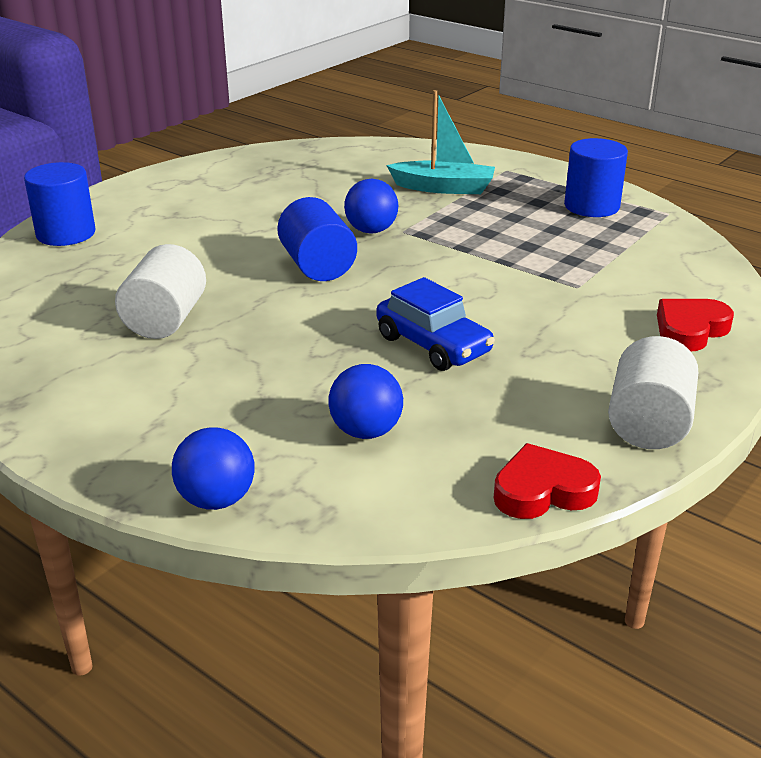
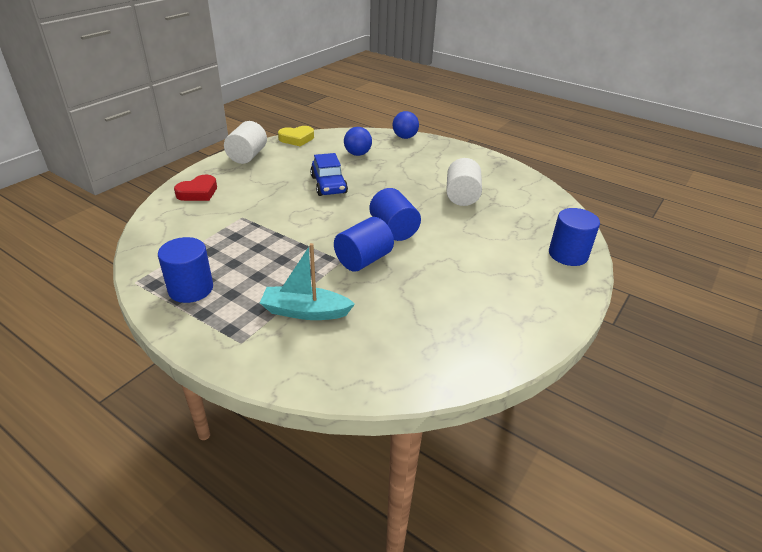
camera: 175 degrees right, 5 degrees up
blue ball [344,179,398,234] -> blue cylinder [334,217,394,272]
blue car [376,277,495,371] -> blue car turned 150 degrees counterclockwise [310,153,348,196]
red heart [494,443,601,519] -> yellow heart [278,126,314,147]

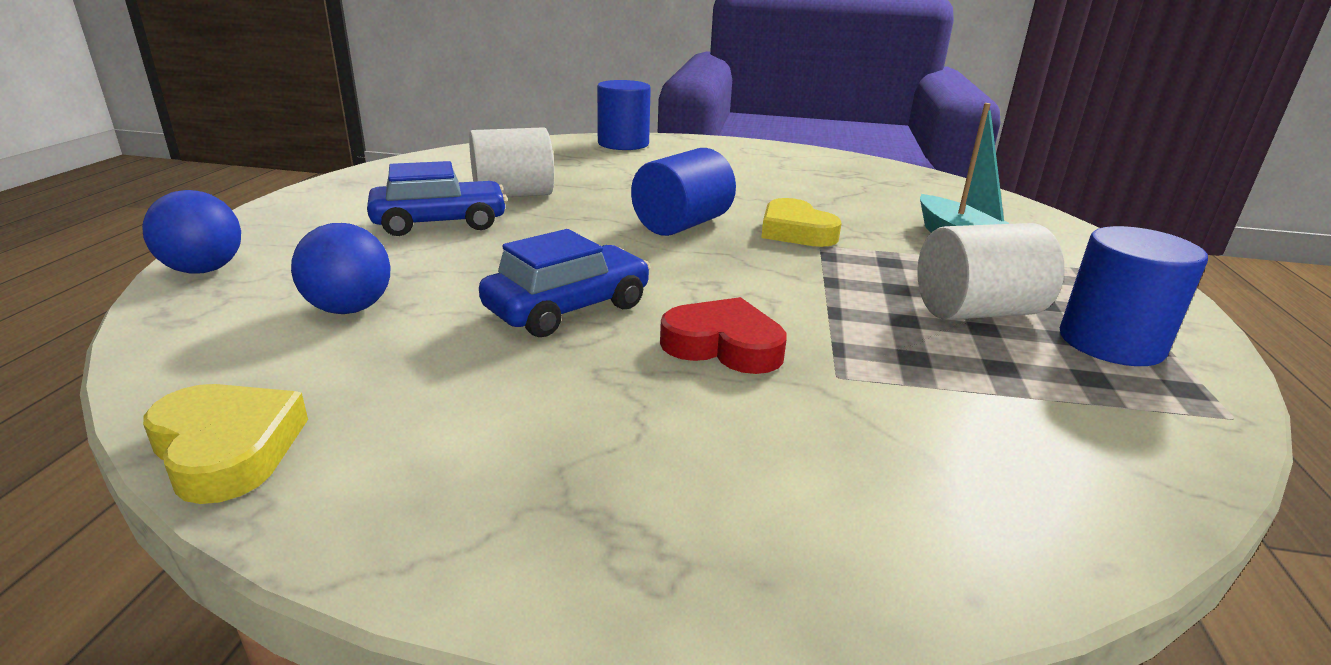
camera: 115 degrees left, 10 degrees down
red heart [174,175,217,201] -> red heart moved to [660,297,787,374]
white cylinder [224,121,267,164] -> white cylinder moved to [917,223,1064,320]
blue cylinder [334,217,394,272] -> yellow heart [761,198,842,247]
none -> blue car [367,161,507,236]

